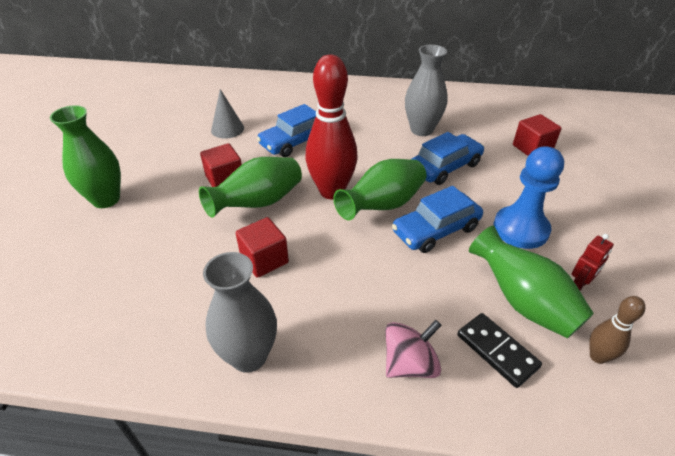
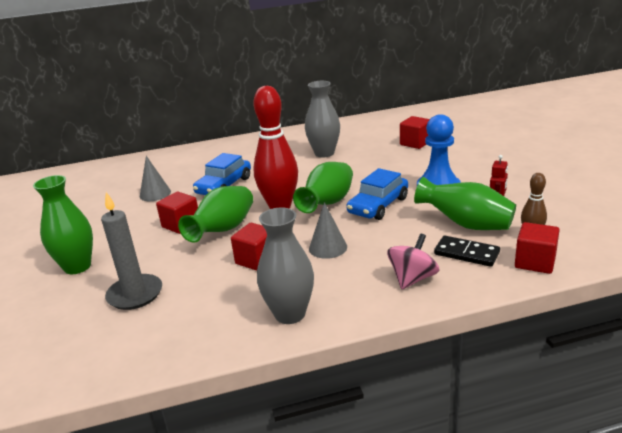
camera: 20 degrees left, 15 degrees down
blue car [411,132,484,185] -> none
none -> grey candle [101,192,162,310]
none -> grey cone [309,202,347,259]
none -> red cube [515,222,560,274]

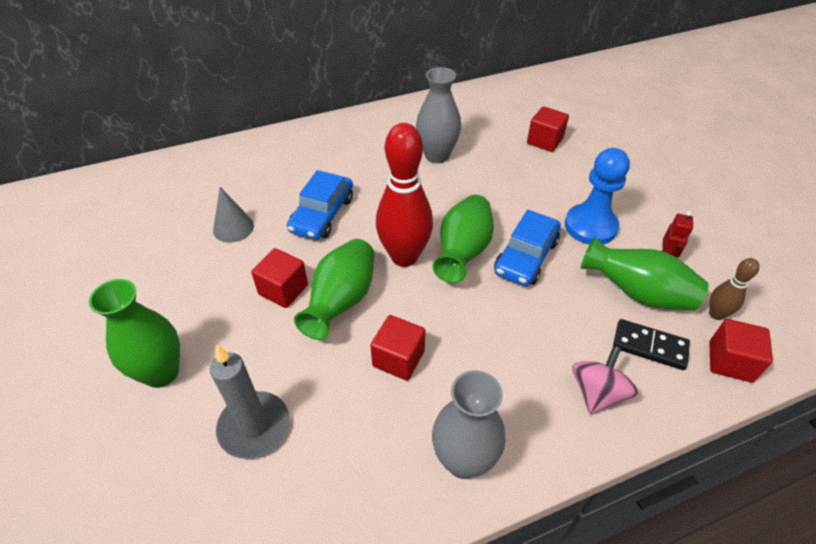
camera: 10 degrees left, 20 degrees up
grey cone [309,202,347,259] -> none

